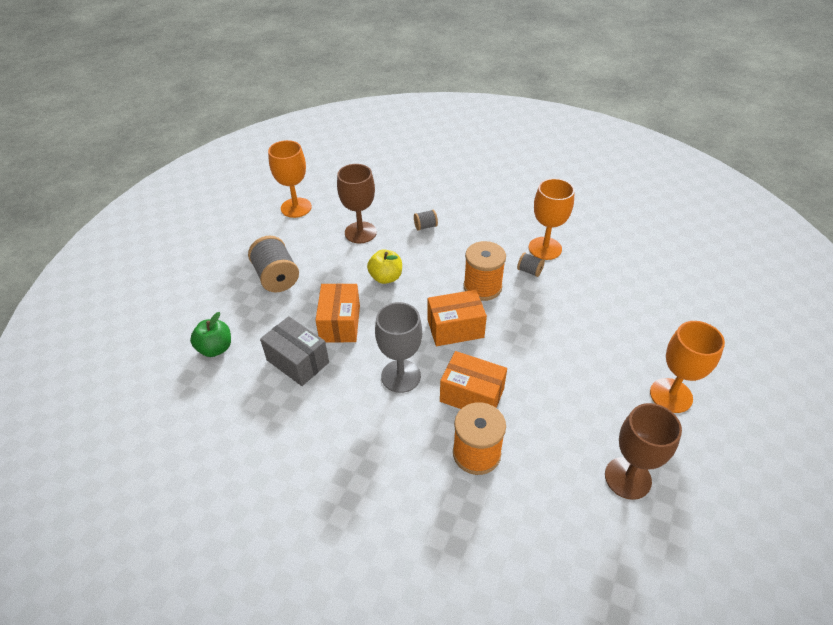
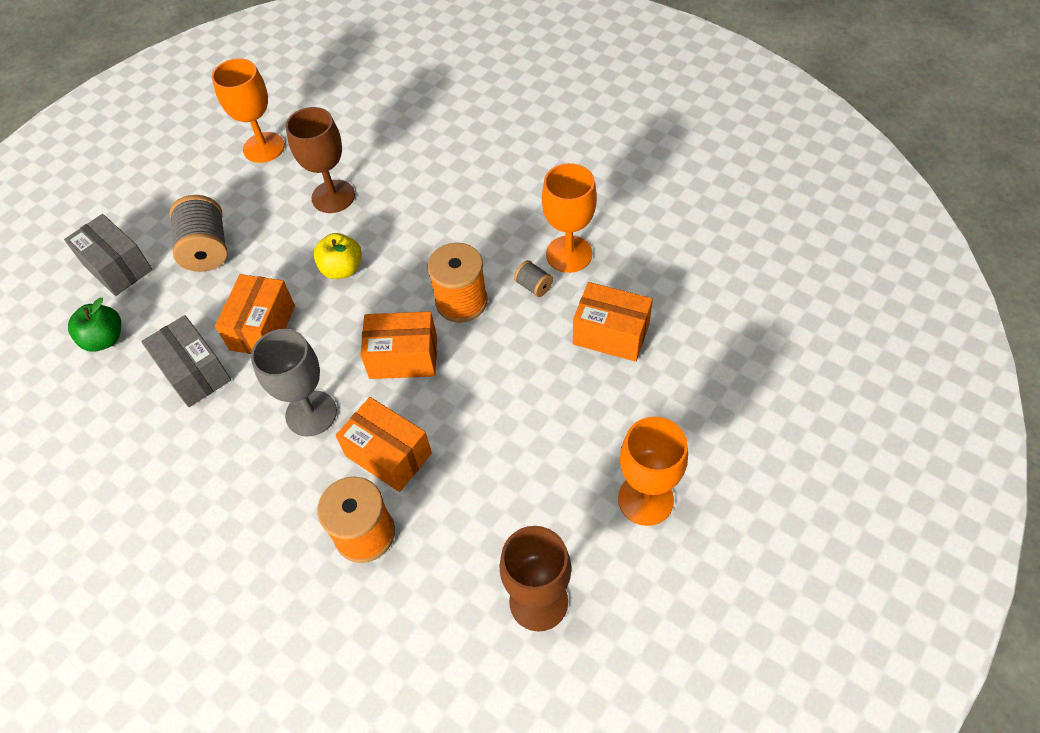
camera: 15 degrees right, 10 degrees up
grey spool [414,210,438,231] -> none
none -> grey box [64,214,153,296]
none -> orange box [573,282,653,362]

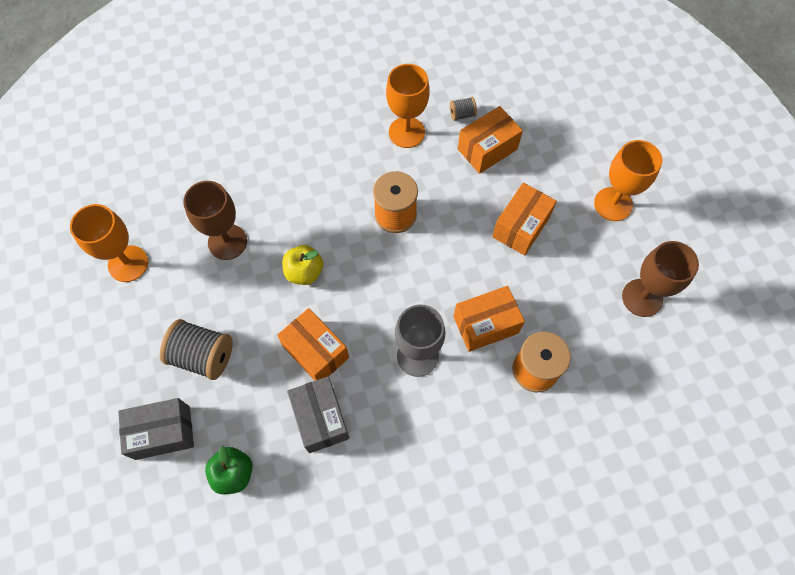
camera: 60 degrees left, 10 degrees up
grey box [141,315,231,407] -> grey box turned 75 degrees clockwise [287,376,350,453]
orange box [360,311,437,379] -> orange box moved to [492,183,557,256]
grey spool [514,260,553,297] -> grey spool moved to [450,97,477,121]

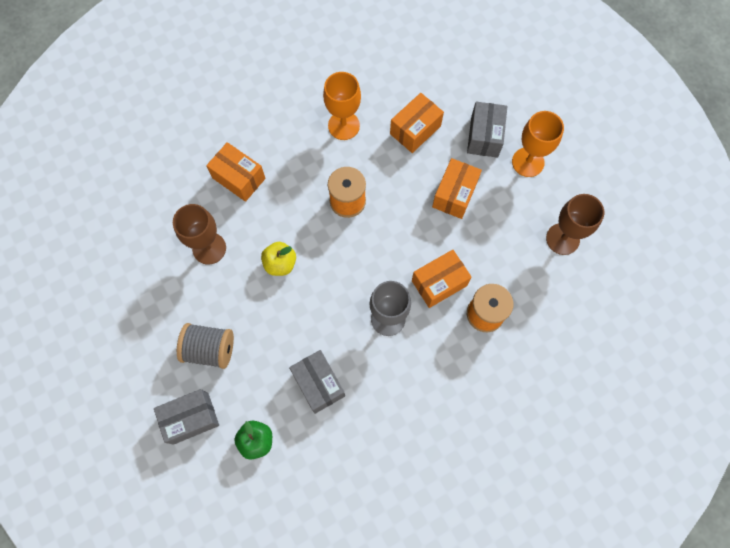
camera: 10 degrees left, 5 degrees up
orange goblet [70,204,148,282] -> none
orange box [277,308,349,381] -> orange box moved to [206,142,265,202]
grey spool [450,97,477,121] -> none
none -> grey box [467,102,507,158]

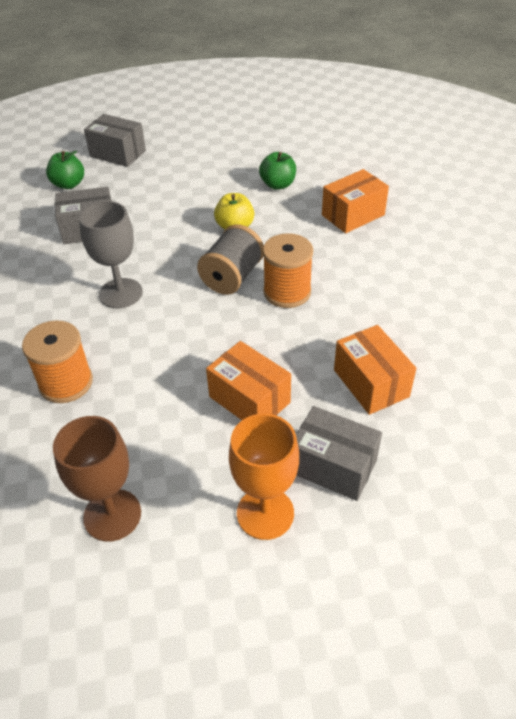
camera: 110 degrees right, 25 degrees down
grey box [154,389,219,445] -> grey box turned 60 degrees counterclockwise [84,114,146,167]
brown goblet [173,204,226,265] -> green apple [259,152,296,190]
grey spool [177,323,234,369] -> grey spool moved to [197,224,264,295]
orange goblet [323,72,361,140] -> none
orange box [412,250,472,308] -> none

